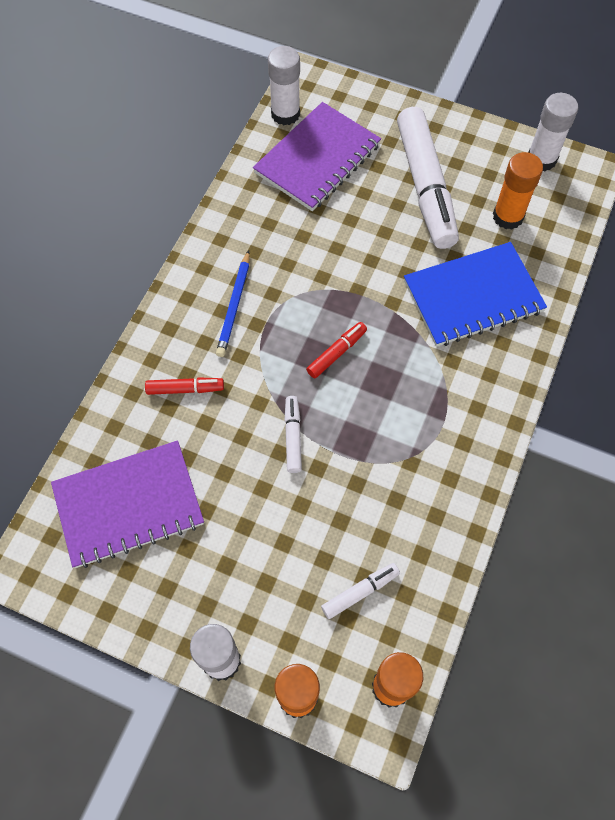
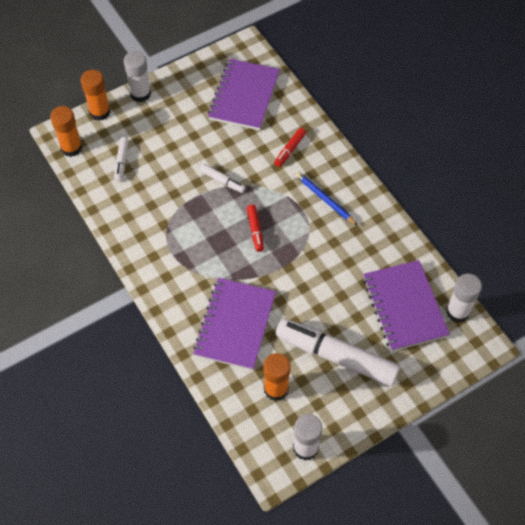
camera: 125 degrees right, 5 degrees down
blue notebook [404,242,547,347] -> purple notebook [193,278,276,370]

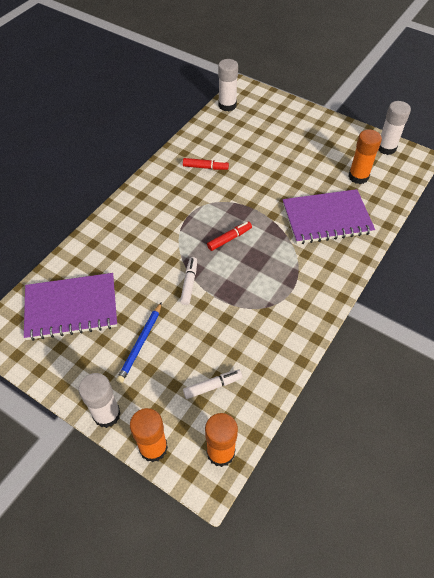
camera: 115 degrees left, 5 degrees down
red marker [274,128,306,167] -> red marker moved to [183,158,229,170]
white marker [276,318,400,386] -> none
blue pencil [295,172,358,226] -> blue pencil moved to [116,302,162,383]
purple notebook [363,260,450,351] -> none

